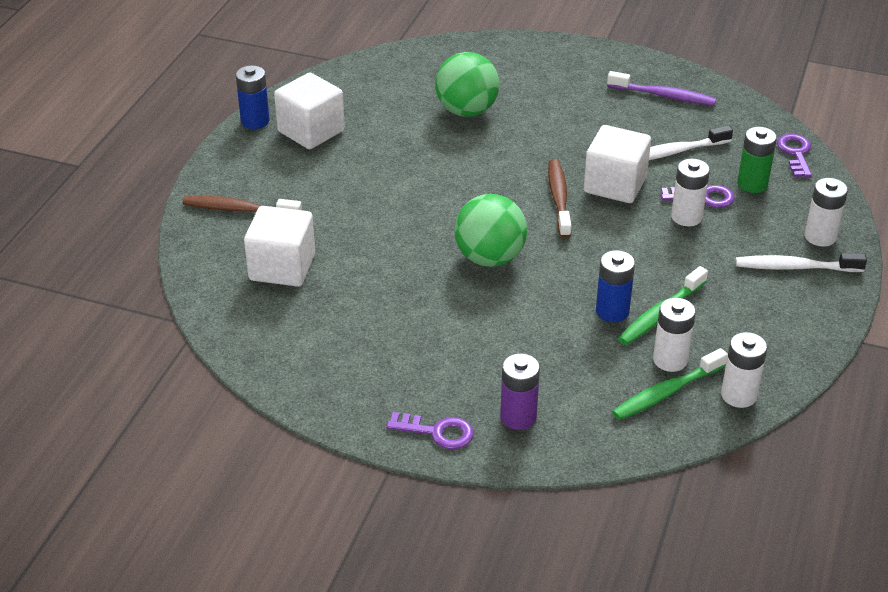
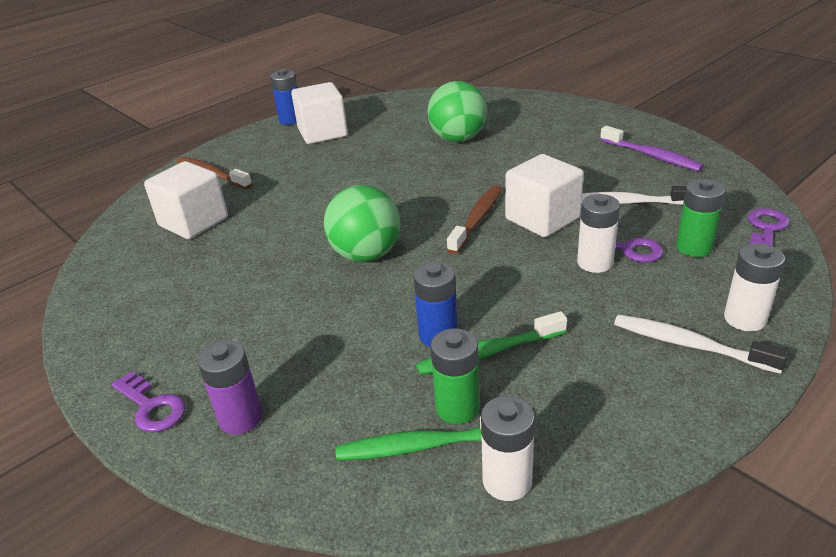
camera: 30 degrees right, 5 degrees down
white battery [653,298,696,372] -> green battery [430,329,480,424]

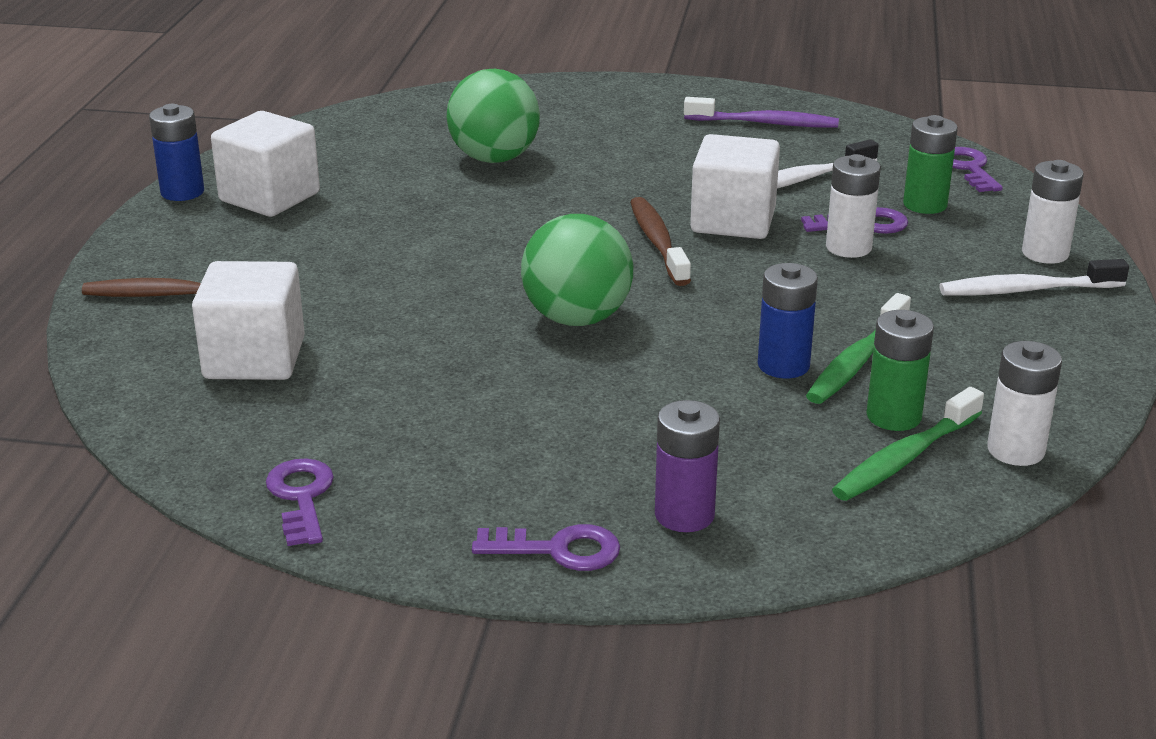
camera: 40 degrees left, 5 degrees down
none -> purple key [266,458,334,546]

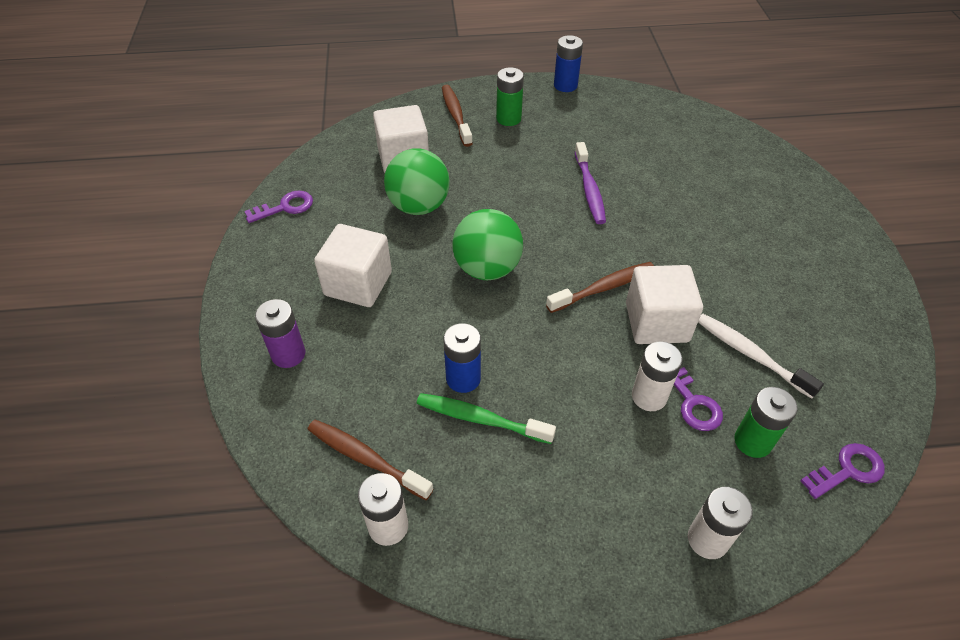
camera: 75 degrees right, 20 degrees up
white cube [211,111,320,217] -> white cube moved to [314,224,392,307]
green ball [447,69,540,163] -> green ball moved to [384,149,450,215]
purple key [472,524,620,571] -> none
purple toothbrush [684,97,839,128] -> purple toothbrush moved to [575,142,606,224]
green toothbrush [832,387,984,501] -> brown toothbrush [307,420,433,500]
green battery [866,310,934,431] -> green battery moved to [496,67,524,126]
white toothbrush [939,259,1129,296] -> none

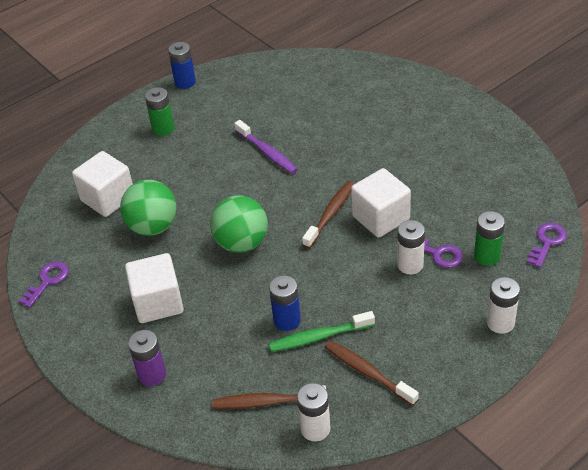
camera: 30 degrees left, 5 degrees down
brown toothbrush [442,85,473,147] -> brown toothbrush moved to [325,340,419,406]
white toothbrush [698,314,824,399] -> none

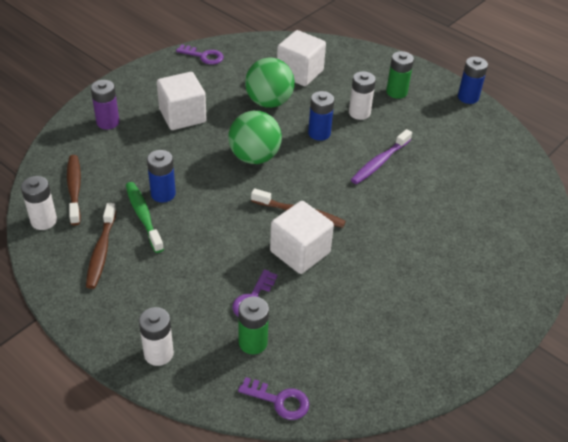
camera: 75 degrees right, 0 degrees up
brown toothbrush [325,340,419,406] -> brown toothbrush turned 150 degrees clockwise [86,203,117,289]
white battery [397,220,425,274] -> white battery moved to [349,71,376,120]
none -> blue battery [308,91,334,141]

